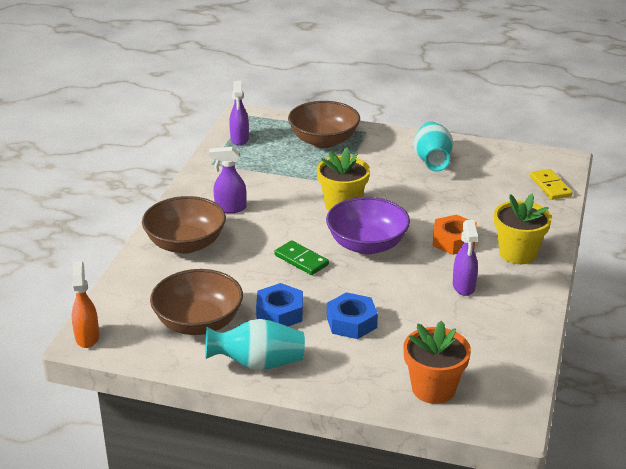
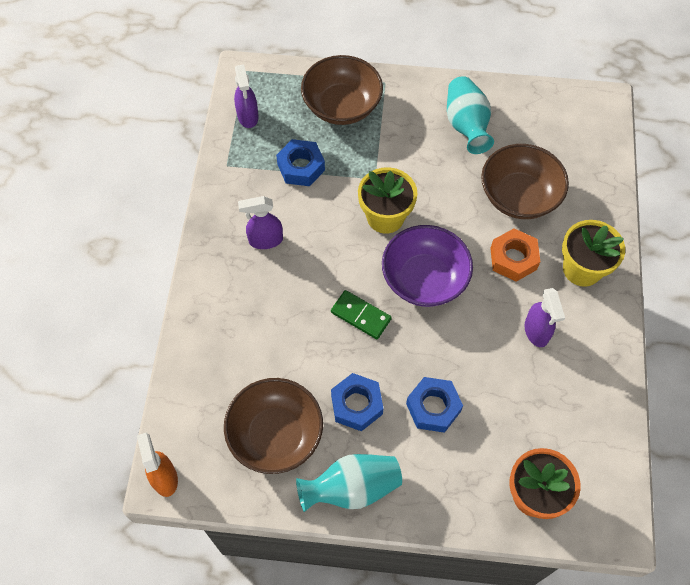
camera: 10 degrees left, 30 degrees up
brown bowl [142,196,226,254] -> brown bowl moved to [481,144,569,219]
yellow domino [530,169,573,200] -> none
none -> blue nut [276,139,325,186]

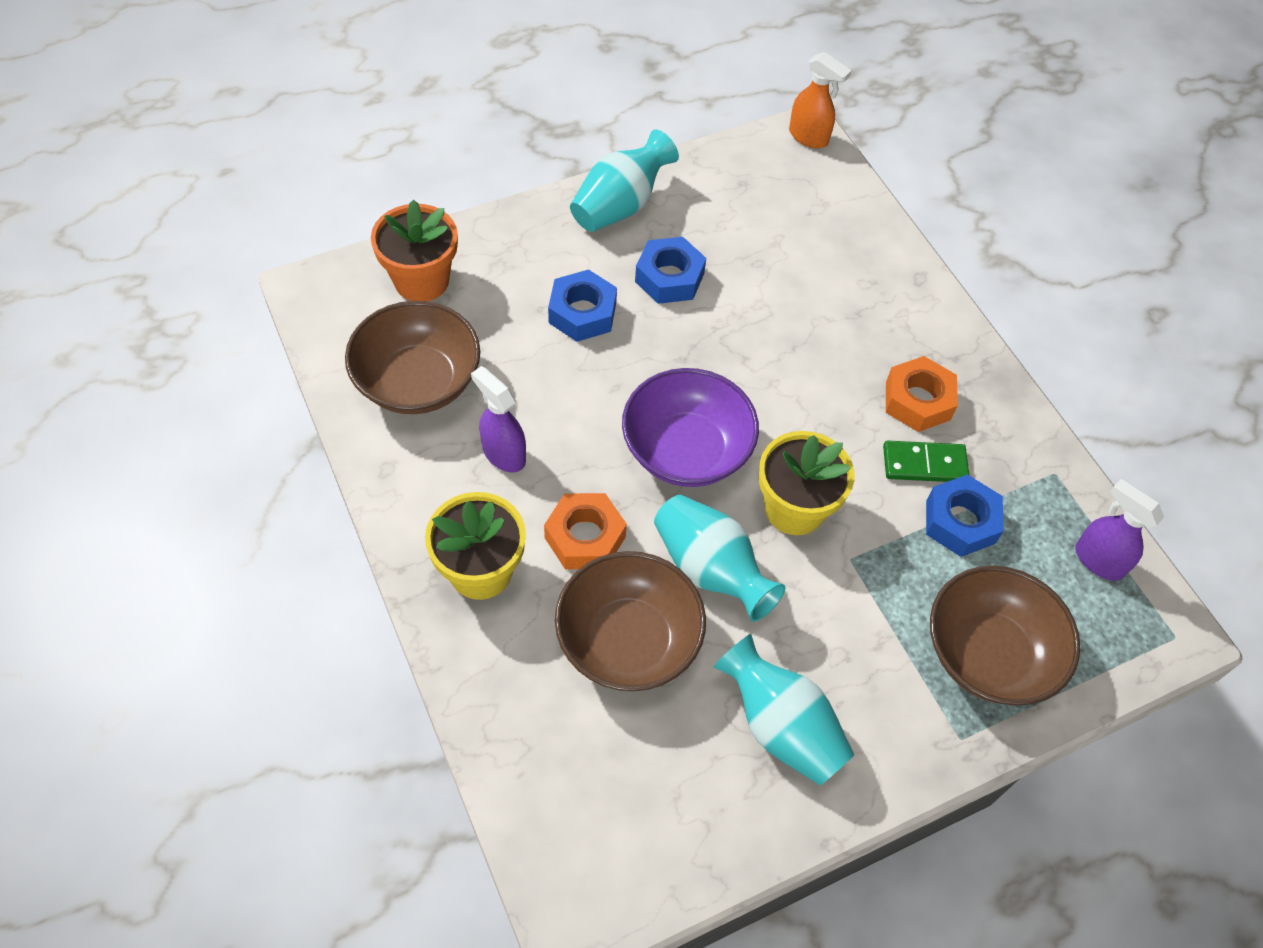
camera: 145 degrees right, 5 degrees down
brown bowl [224,378,323,474] -> brown bowl moved to [345,301,481,414]
purple spray bottle [238,196,283,249] -> orange nut [886,356,958,432]
green domino [331,290,392,339] -> green domino moved to [883,441,970,482]
none -> turquoise vase [654,495,786,622]

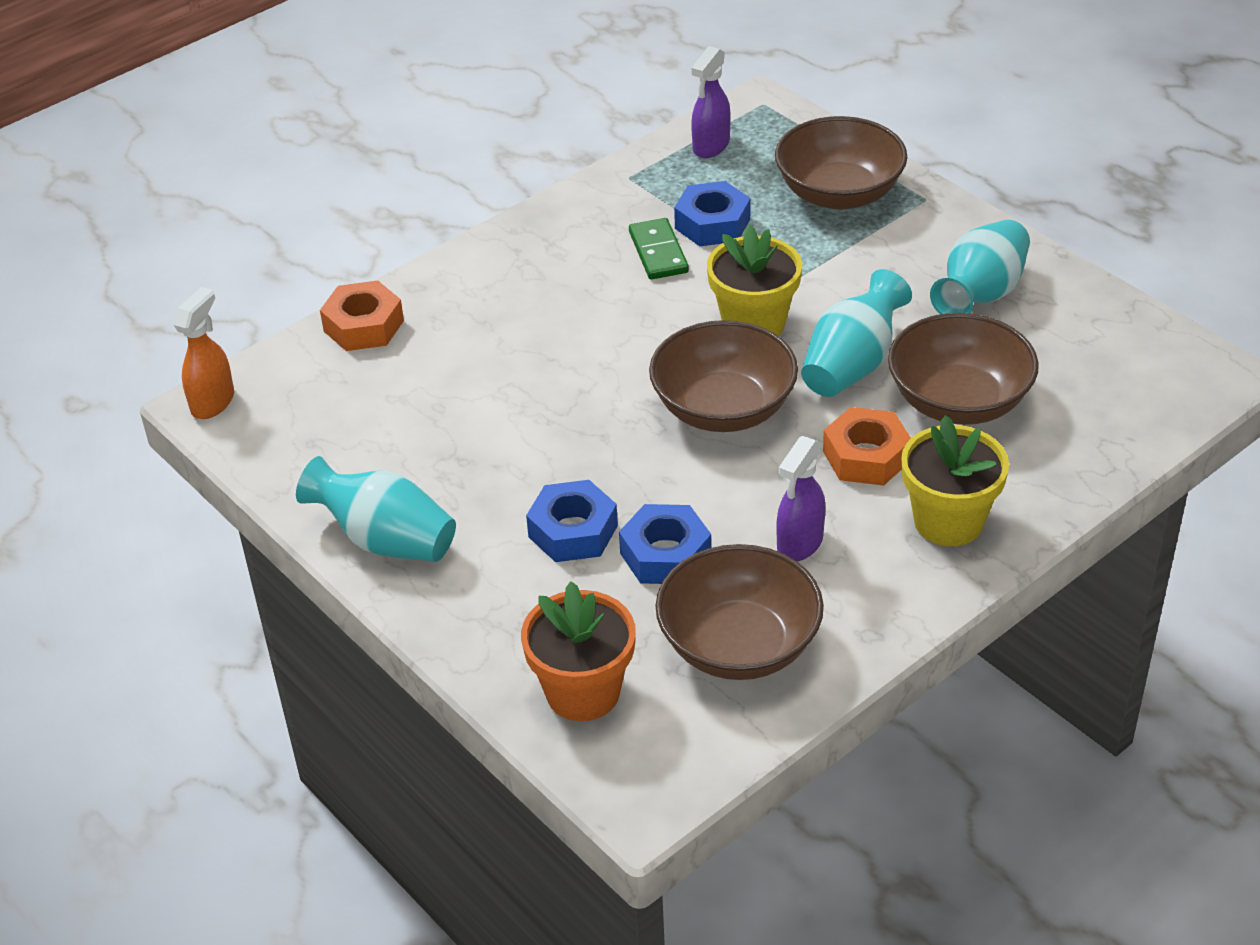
camera: 100 degrees left, 15 degrees down
purple bowl [622,368,759,487] -> brown bowl [649,320,798,432]
blue nut [635,237,706,304] -> blue nut moved to [619,504,711,584]
orange nut [886,356,958,432] -> orange nut moved to [320,280,404,351]

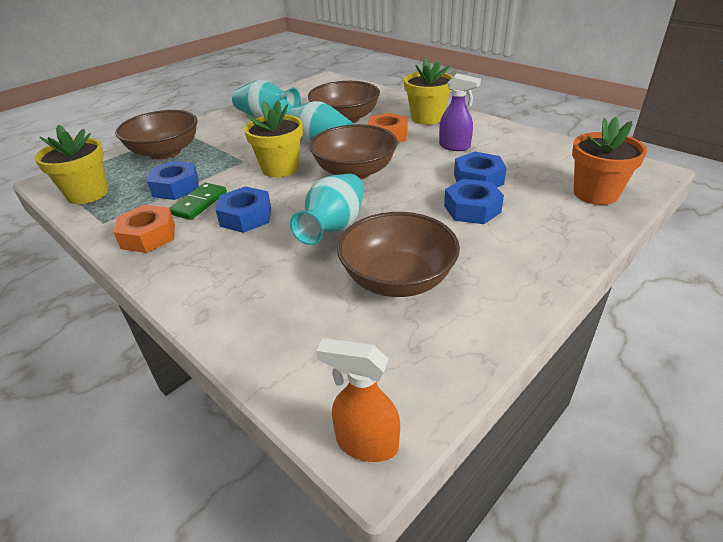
camera: 95 degrees left, 5 degrees down
turquoise vase [296,456,456,562] -> turquoise vase moved to [290,174,364,245]
orange nut [320,280,404,351] -> orange nut moved to [113,205,175,253]
green domino [629,218,689,280] -> green domino turned 45 degrees counterclockwise [170,183,227,220]
brown bowl [655,544,824,680] -> brown bowl moved to [337,212,460,297]
purple spray bottle [691,46,731,158] -> yellow flower pot [35,125,108,204]
none -> blue nut [216,186,271,233]

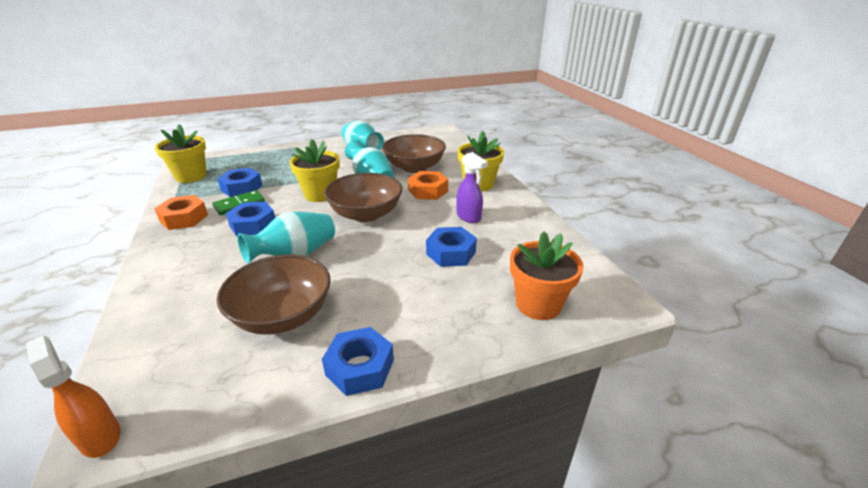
camera: 25 degrees right, 5 degrees down
brown bowl [115,110,197,159] -> none
blue nut [444,179,504,224] -> blue nut moved to [322,327,394,396]

